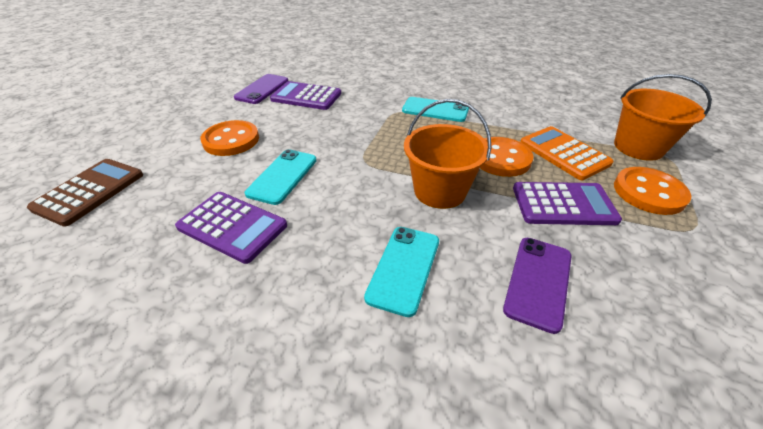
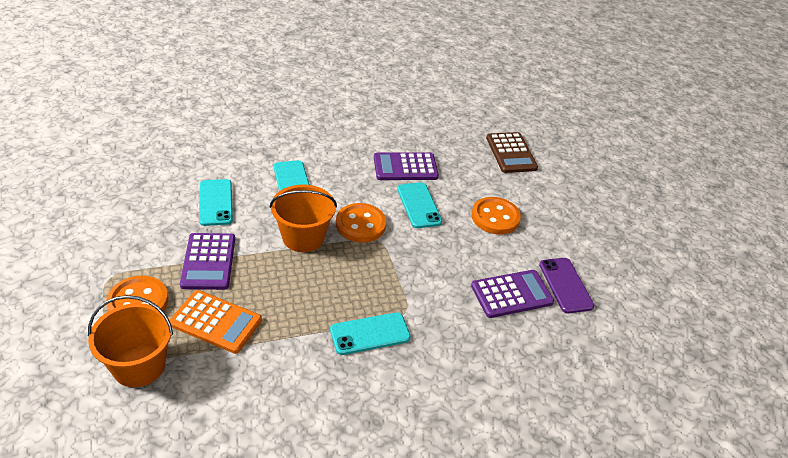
camera: 140 degrees right, 0 degrees up
orange button [480,137,533,177] -> orange button moved to [336,203,386,242]
purple phone [503,238,572,334] -> turquoise phone [199,179,233,226]
purple calculator [513,182,622,225] -> purple calculator turned 60 degrees counterclockwise [180,233,235,290]

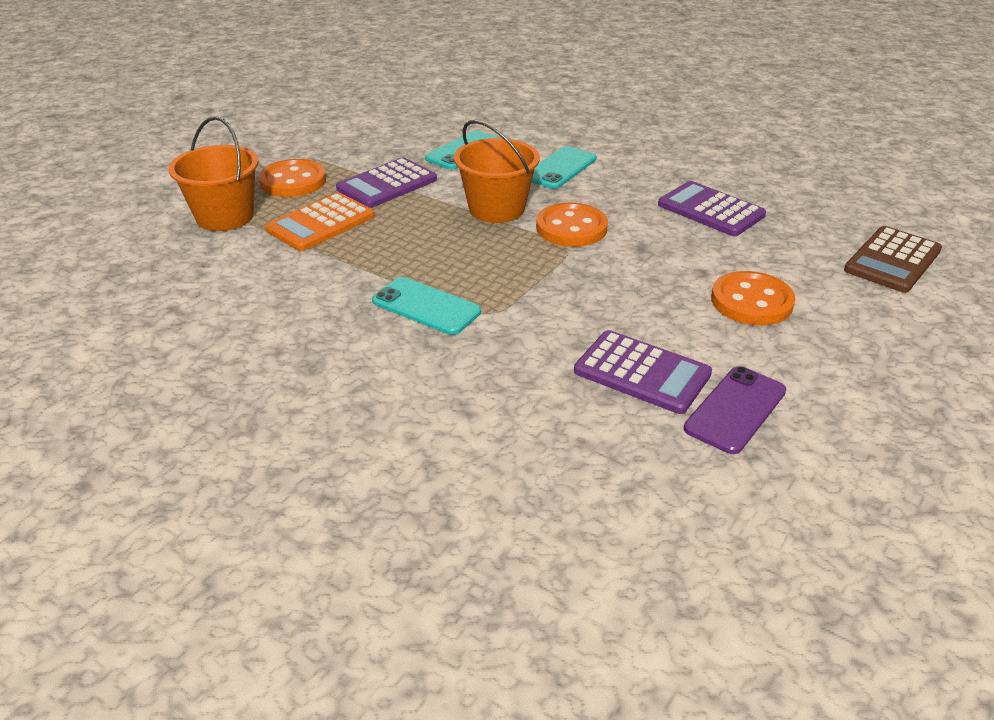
camera: 55 degrees right, 5 degrees down
orange calculator [170,290,262,354] -> orange calculator turned 60 degrees clockwise [265,193,375,251]
turquoise phone [397,182,442,228] -> none

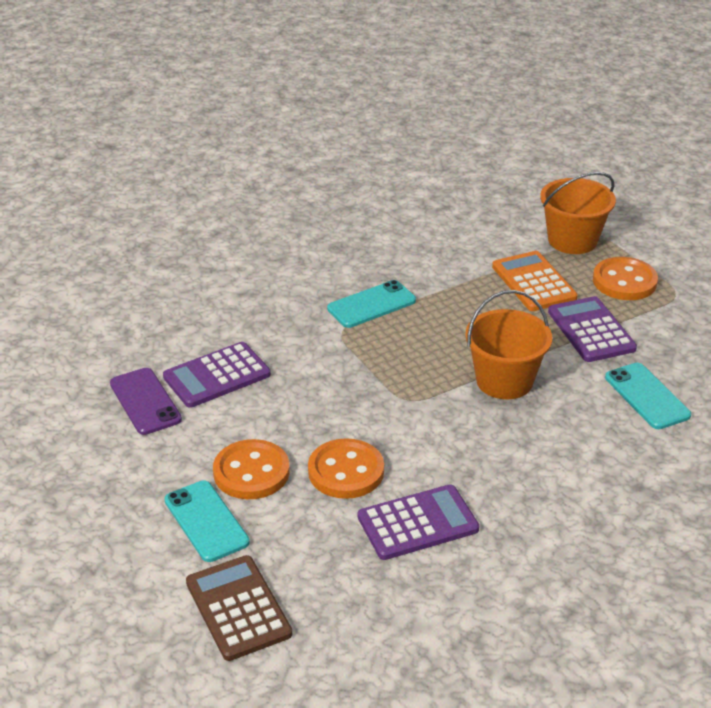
camera: 115 degrees right, 0 degrees up
turquoise phone [531,146,596,189] -> turquoise phone moved to [165,480,250,562]
orange button [536,203,608,247] -> orange button moved to [308,438,384,499]

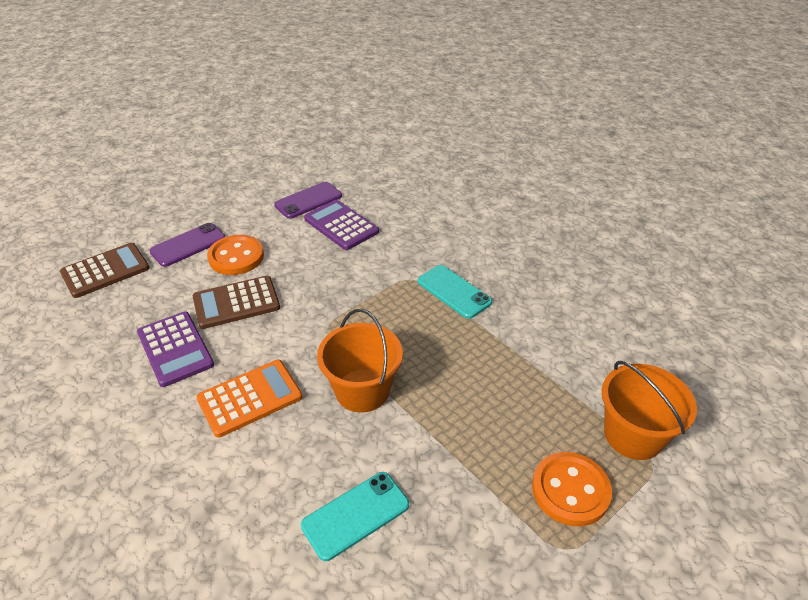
camera: 80 degrees right, 5 degrees up
turquoise phone [165,480,250,562] -> purple phone [149,223,225,267]
orange button [308,438,384,499] -> brown calculator [193,276,280,329]
orange calculator [492,251,578,311] -> orange calculator moved to [197,360,302,438]
purple calculator [548,296,637,362] -> none

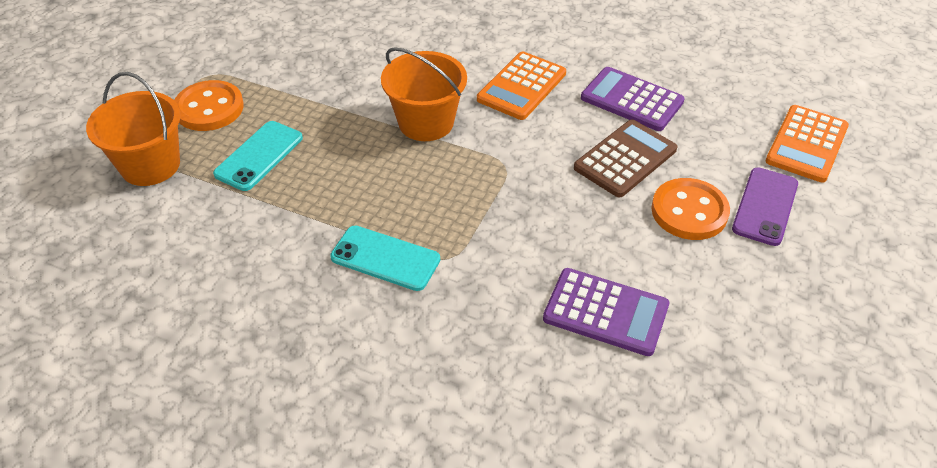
camera: 155 degrees right, 5 degrees up
brown calculator [60,243,149,298] -> orange calculator [766,105,849,183]
purple phone [274,182,342,219] -> none
turquoise phone [301,472,409,561] -> turquoise phone moved to [213,121,303,191]

